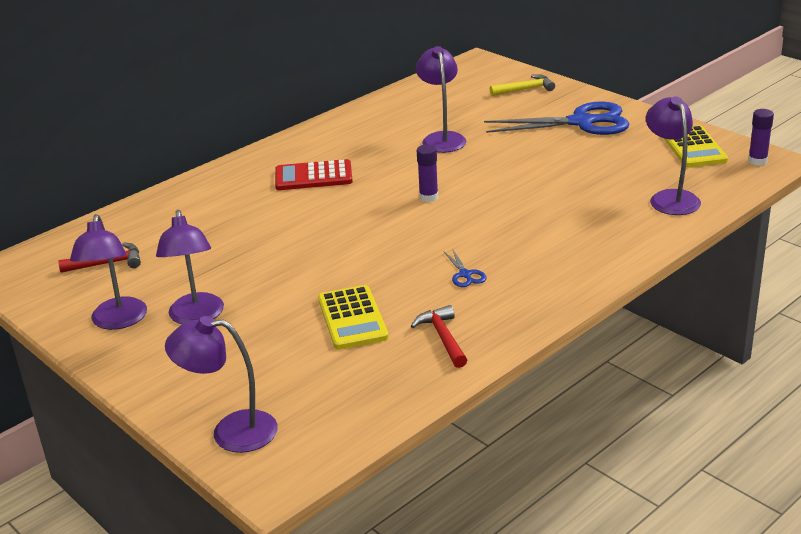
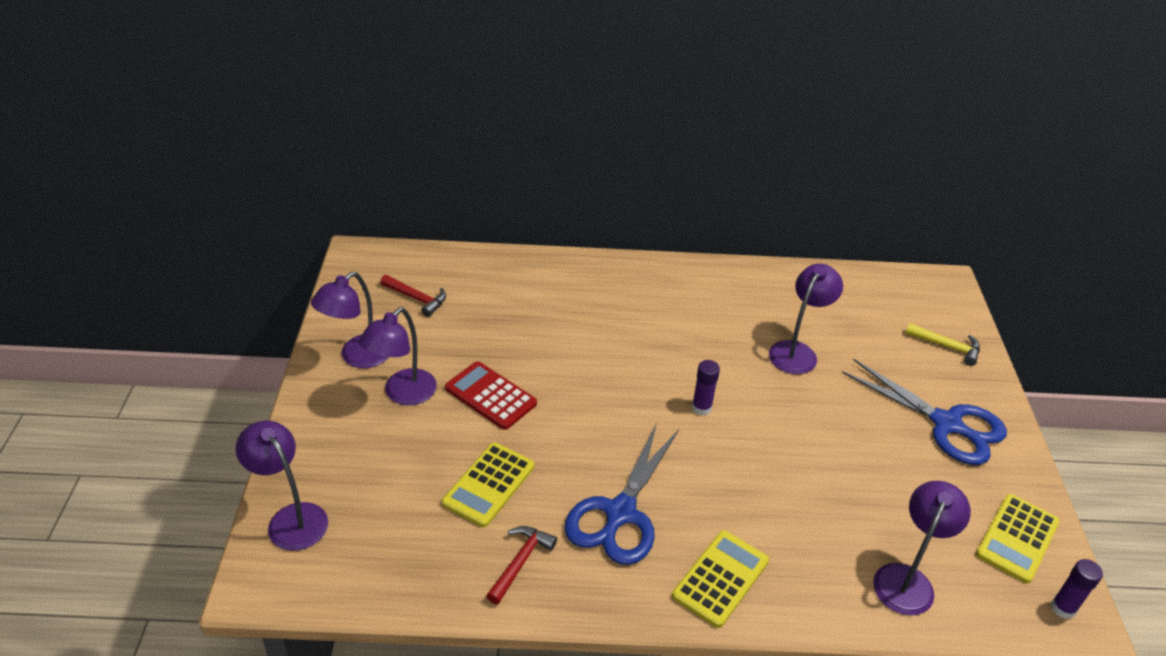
camera: 40 degrees right, 10 degrees up
red calculator [275,159,353,190] -> red calculator moved to [445,361,537,430]
blue scissors [444,248,486,287] -> blue scissors [565,423,679,565], size x2.46
none -> yellow calculator [672,530,769,628]

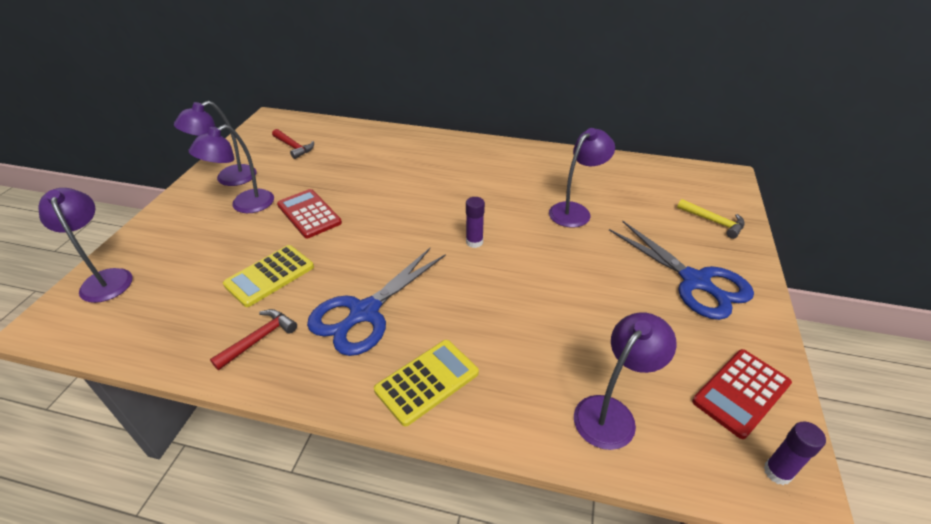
camera: 15 degrees right, 0 degrees up
yellow calculator [976,494,1059,584] -> red calculator [692,349,792,439]

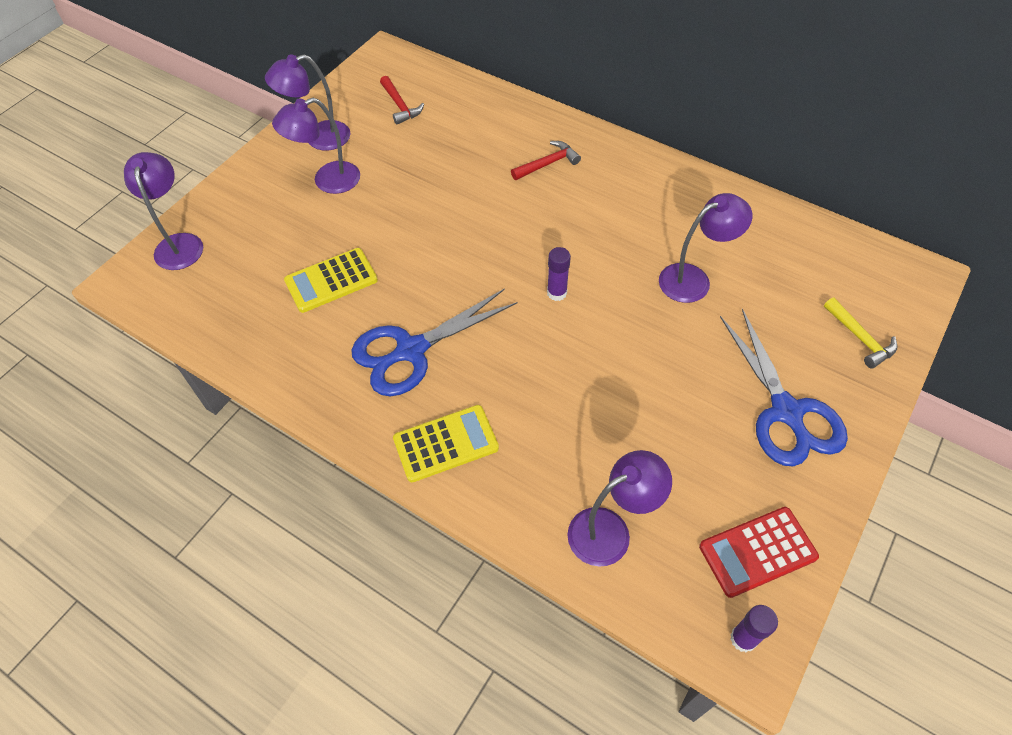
camera: 20 degrees right, 15 degrees up
red hammer [210,309,297,370] -> red hammer moved to [511,141,581,180]
red calculator [277,189,342,238] -> none

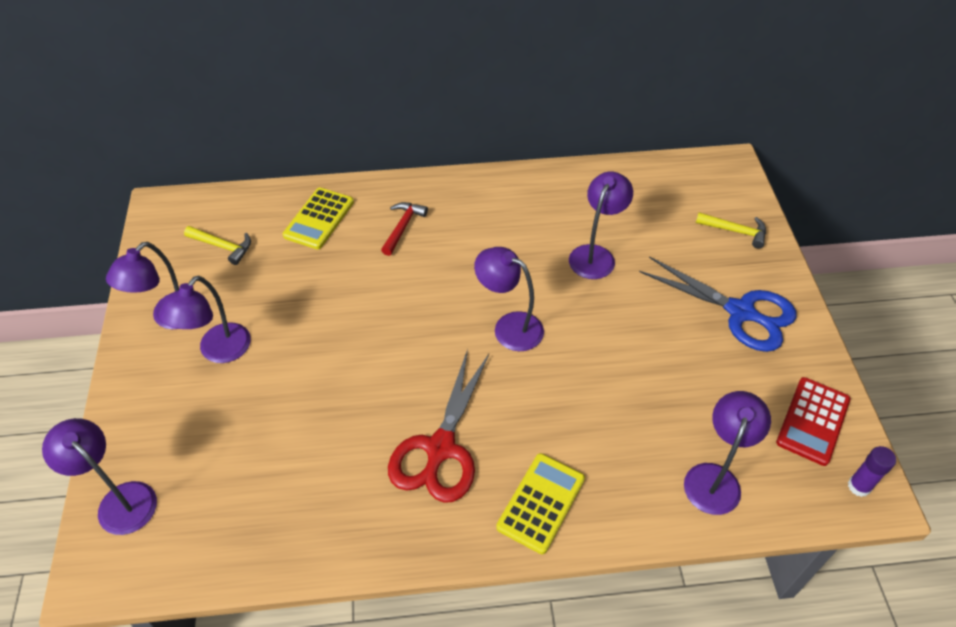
camera: 40 degrees left, 5 degrees down
yellow calculator [284,248,378,313] -> yellow calculator moved to [283,188,354,250]
blue scissors [351,288,517,396] -> red scissors [388,349,489,503]
red hammer [380,76,424,125] -> yellow hammer [184,226,251,265]
purple glue stick [547,247,571,301] -> purple lamp [474,247,544,351]

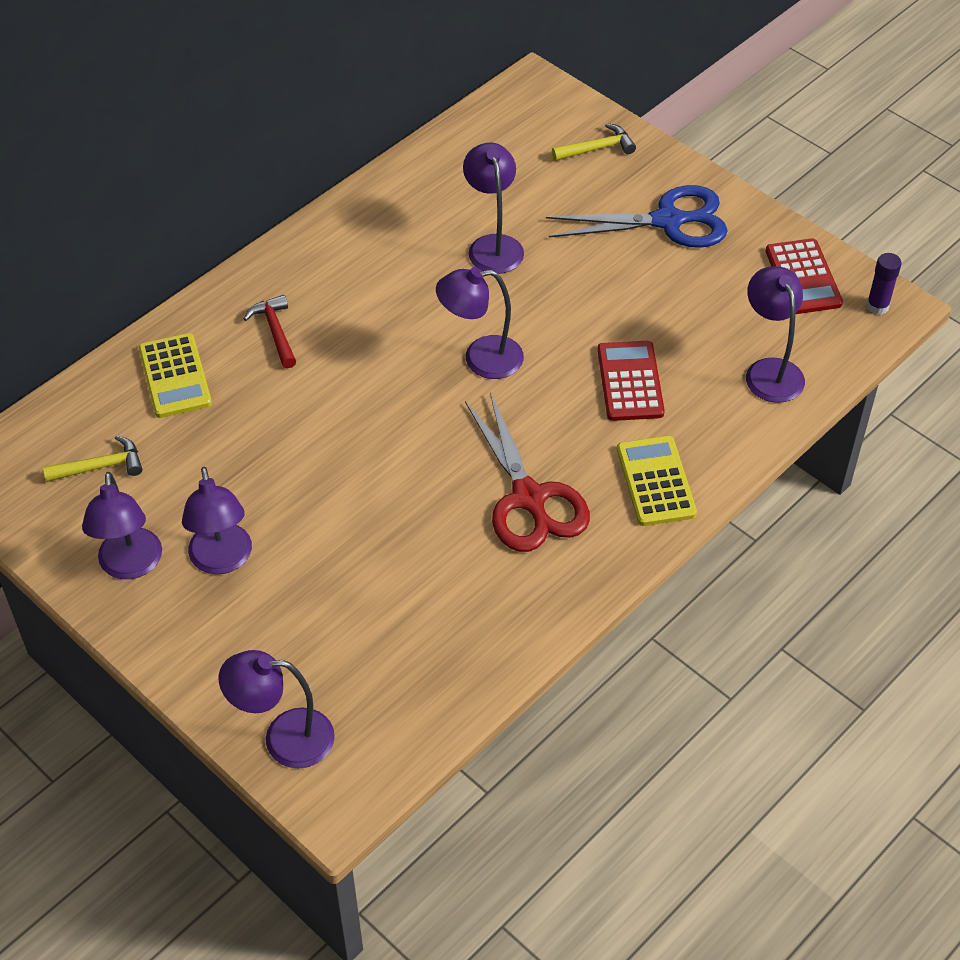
camera: 40 degrees left, 0 degrees up
none -> red calculator [597,341,665,421]

